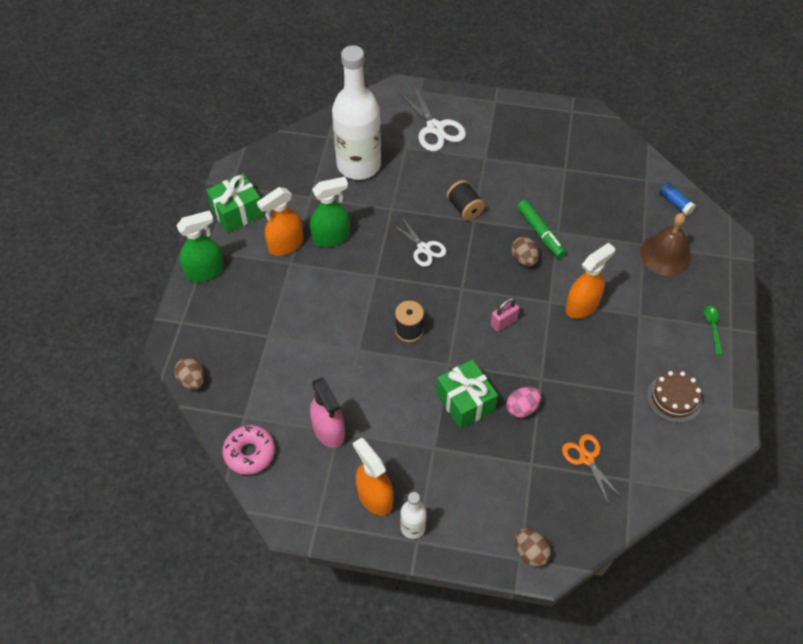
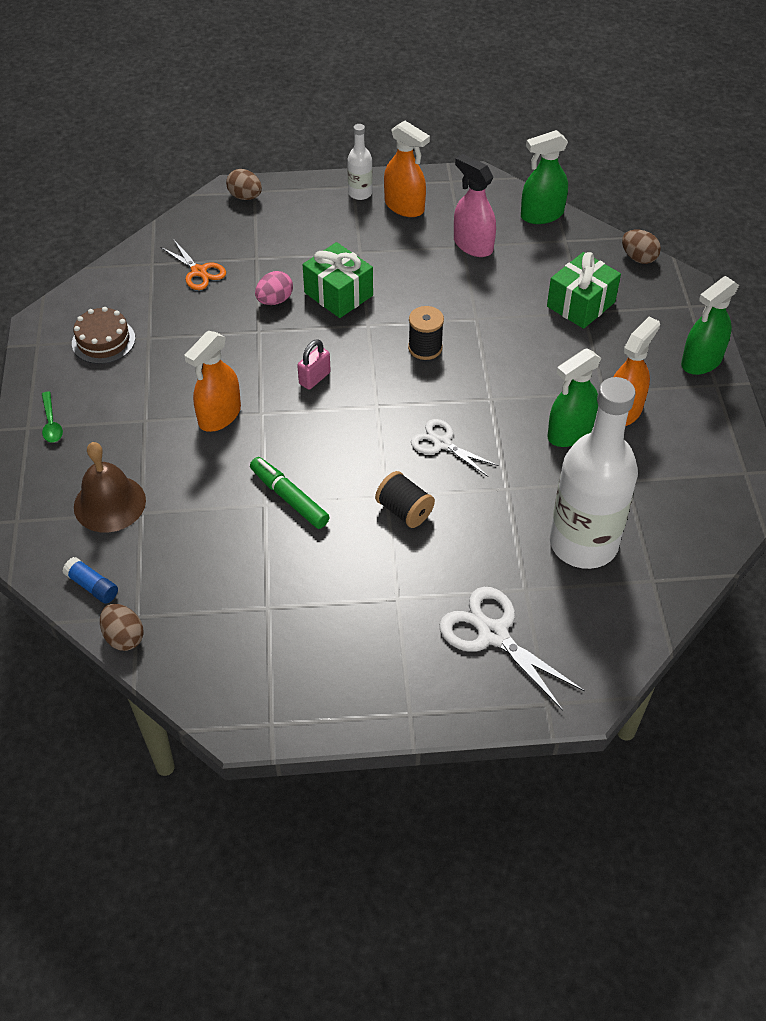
camera: 165 degrees right, 5 degrees down
green gift [206,173,264,233] -> green gift moved to [547,252,621,329]
pink donut [222,425,275,475] -> green spray bottle [521,130,568,224]
brown egg [511,236,539,266] -> brown egg moved to [100,604,144,651]

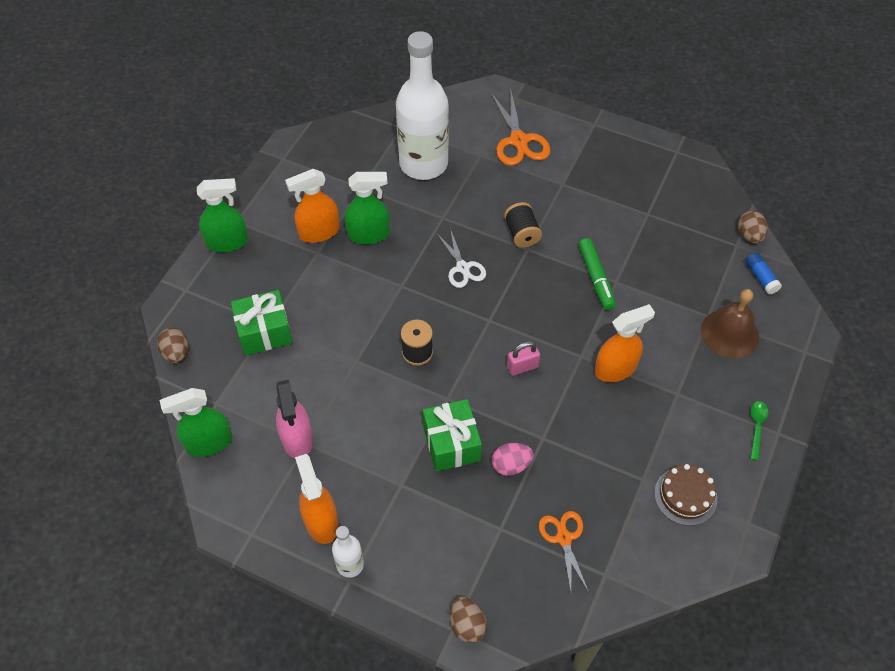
camera: 150 degrees left, 5 degrees up
white scissors [439,587,585,711] -> orange scissors [491,92,550,166]
green spray bottle [521,130,568,224] -> green spray bottle turned 150 degrees clockwise [159,388,232,457]

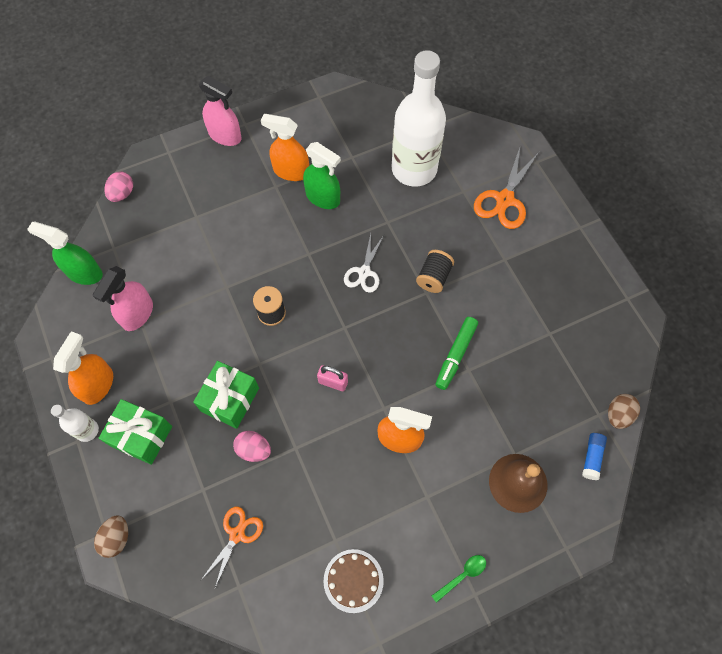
camera: 40 degrees right, 10 degrees up
brown egg [157,327,188,363] -> pink egg [104,172,133,202]
green spray bottle [197,178,248,252] -> pink spray bottle [199,76,242,146]
green gift [231,290,293,356] -> green gift moved to [99,399,172,465]

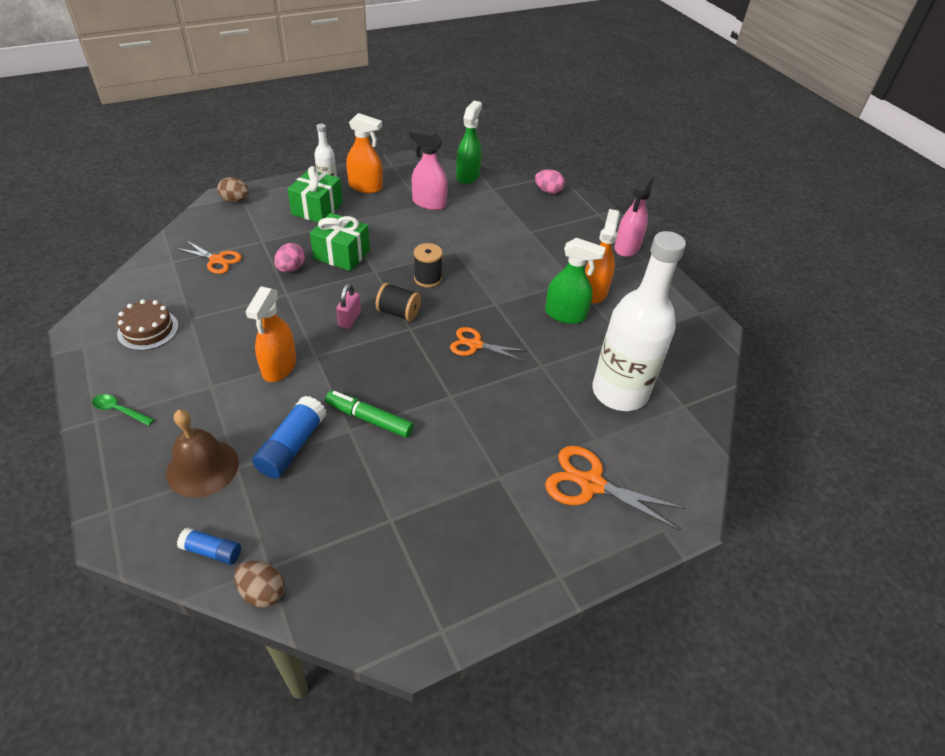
camera: 85 degrees right, 20 degrees down
green spray bottle [303,142,341,209] -> green spray bottle turned 105 degrees counterclockwise [545,238,606,324]
white scissors [344,234,384,293] -> orange scissors [450,327,527,361]
black spool [416,250,454,293] -> black spool moved to [376,283,421,322]
green spoon [432,555,486,603] -> green spoon turned 150 degrees clockwise [92,394,154,426]
none -> blue glue stick [252,396,326,479]

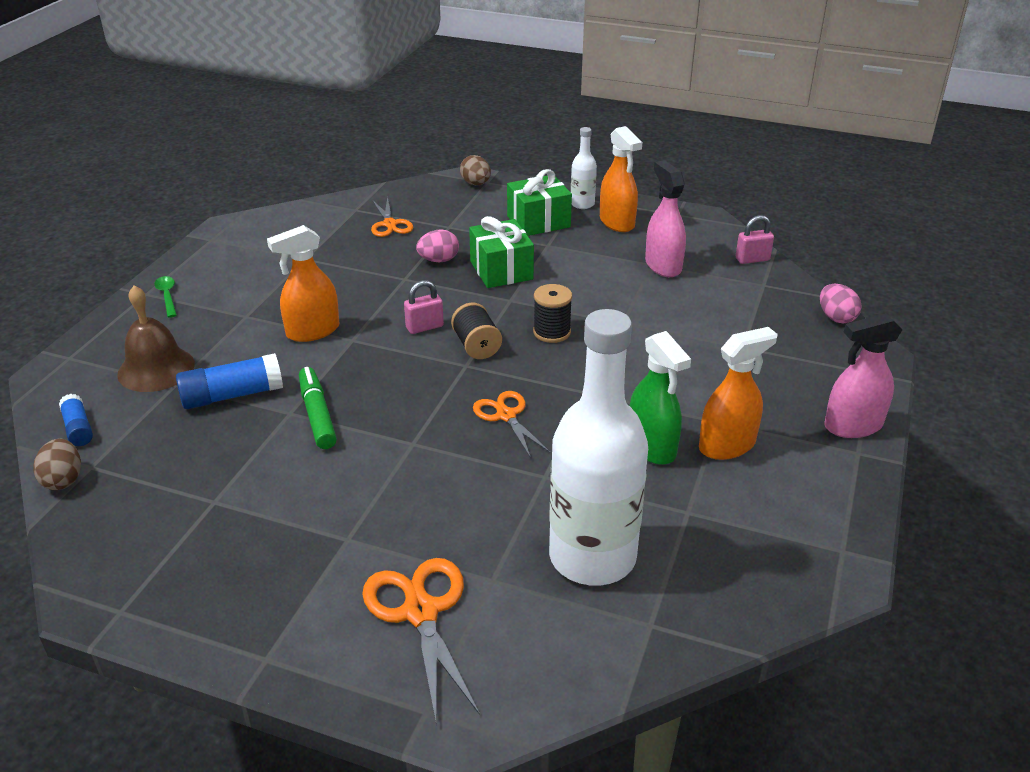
camera: 50 degrees right, 10 degrees down
brown cake [117,299,179,351] -> none
green spray bottle [456,101,482,184] -> pink padlock [736,215,774,264]

